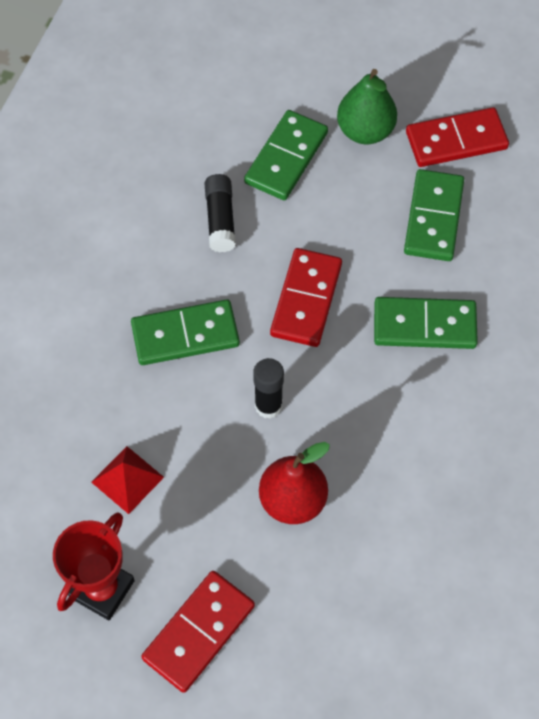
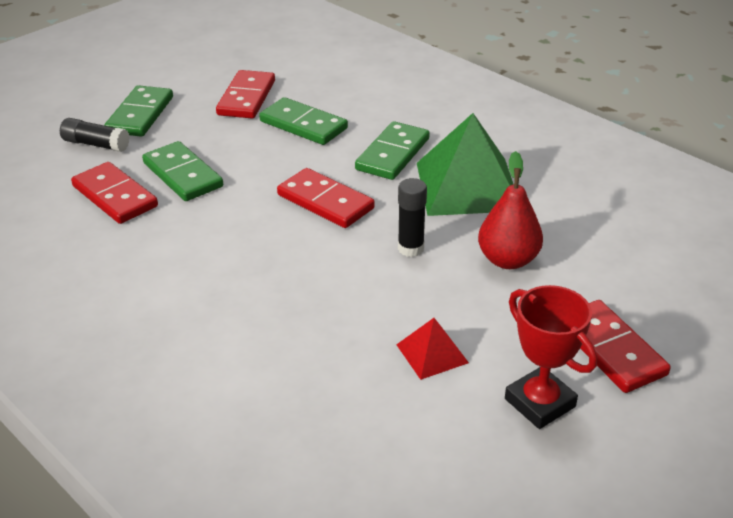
camera: 65 degrees left, 25 degrees down
green domino [131,299,240,365] -> green domino moved to [105,85,173,137]
black glue stick [205,174,236,252] -> black glue stick moved to [60,118,130,152]
green pear [337,69,397,144] -> none
none -> red domino [71,162,158,224]
none -> green pyramid [417,113,514,216]

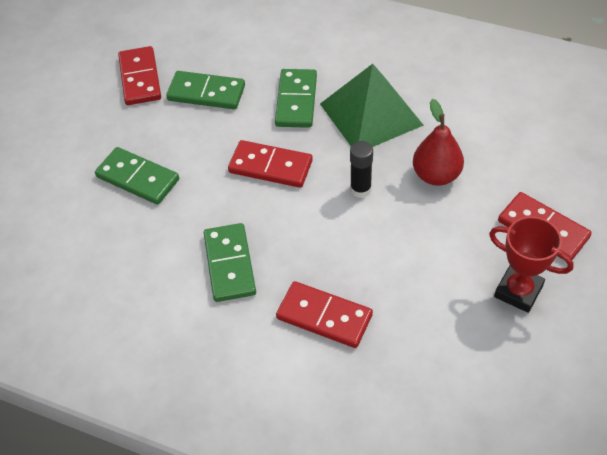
camera: 20 degrees left, 15 degrees up
black glue stick [60,118,130,152] -> none
red domino [71,162,158,224] -> red domino moved to [276,281,373,348]
green domino [105,85,173,137] -> green domino moved to [204,223,256,302]
red pyramid [396,318,469,380] -> none

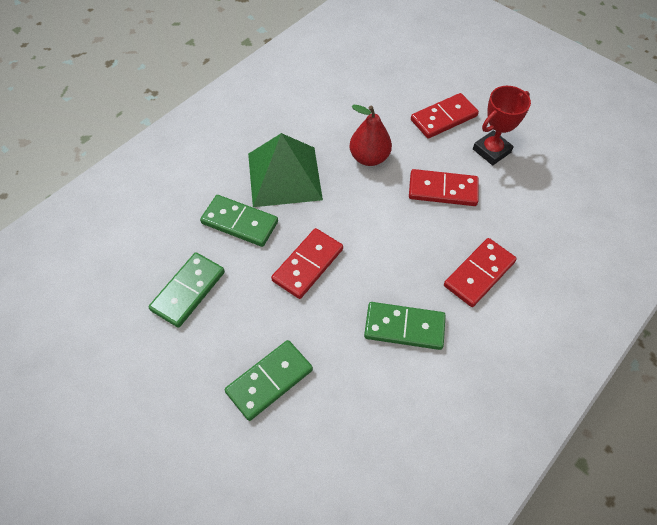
camera: 75 degrees left, 5 degrees up
red domino [118,46,161,105] -> red domino moved to [409,169,478,206]
black glue stick [350,141,373,198] -> none

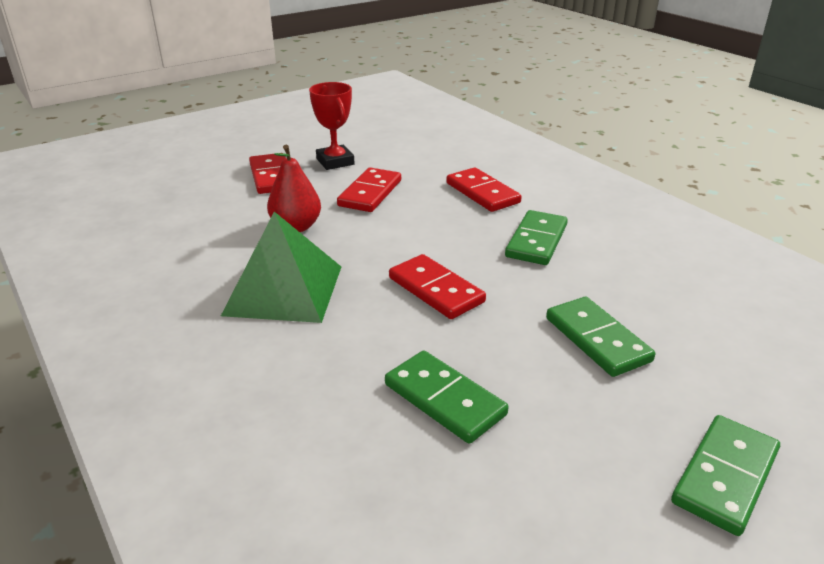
camera: 75 degrees left, 25 degrees down
green domino [200,195,278,247] -> green domino moved to [671,415,780,536]

